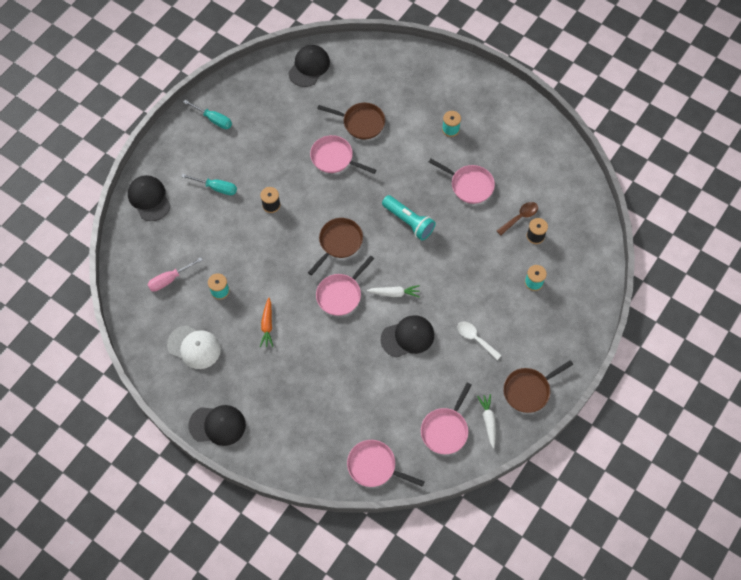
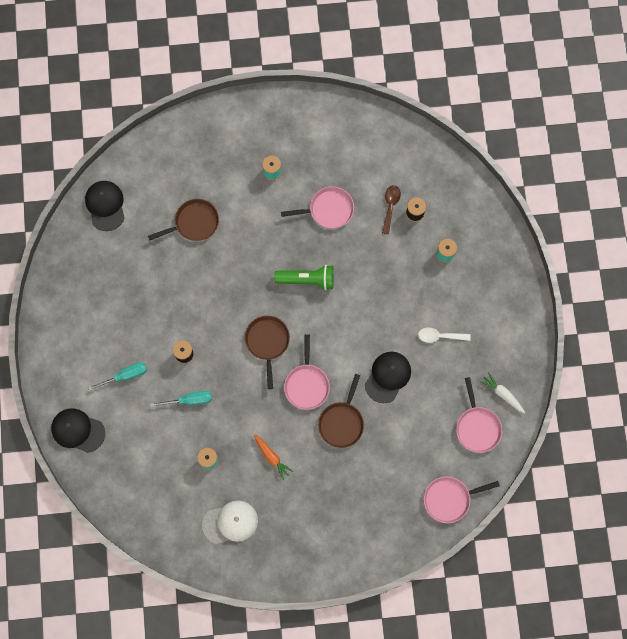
camera: 40 degrees left, 10 degrees up
pink screwdriver [147,257,203,292] -> none
turquoise screwdriver [184,100,232,129] -> turquoise screwdriver moved to [150,391,212,407]
black cap [188,405,246,446] -> none
pink pan [310,135,376,174] -> none
white carrot [367,285,420,298] -> none
turquoise flashlight [382,195,436,240] -> green flashlight [274,265,334,290]
brown pan [503,360,573,413] -> brown pan moved to [318,374,364,448]

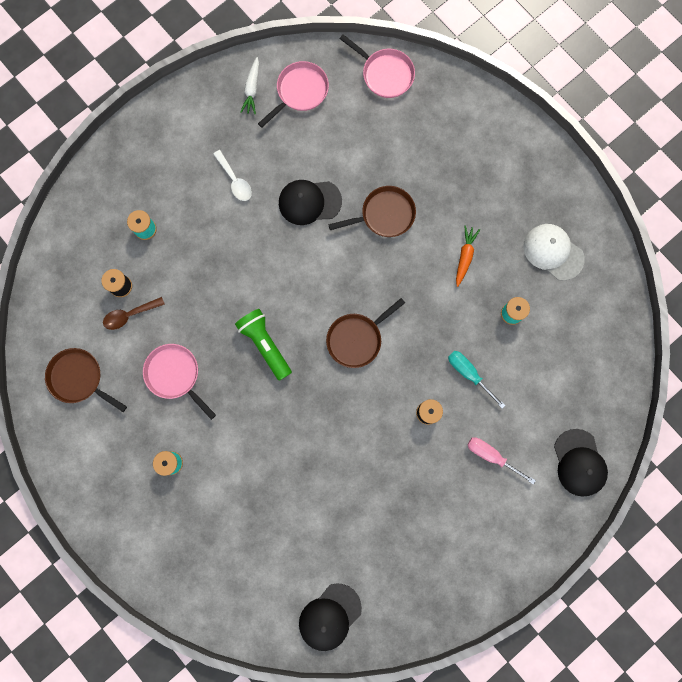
camera: 125 degrees left, 5 degrees up
turquoise screwdriver [88,362,147,391] -> pink screwdriver [467,438,536,485]
brown pan [148,199,219,241] -> brown pan moved to [45,348,127,412]
pink pan [284,334,330,410] -> none

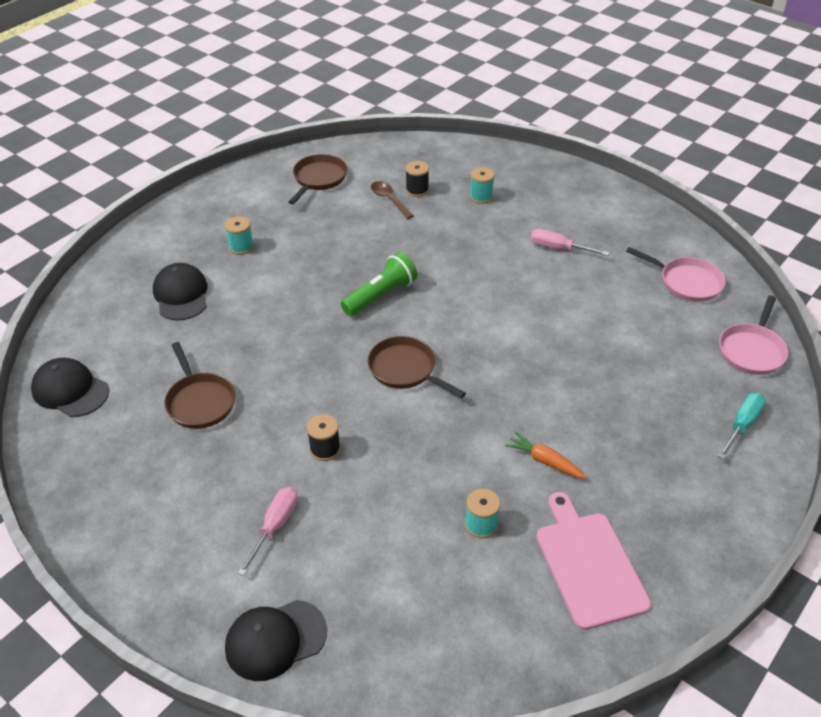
camera: 80 degrees right, 35 degrees down
pink pan [143,344,216,420] -> none
white spoon [213,150,252,201] -> pink screwdriver [530,229,610,256]
white carrot [240,57,259,115] -> none
black cap [279,180,342,225] -> black cap moved to [153,263,208,321]
brown pan [328,186,416,237] -> brown pan moved to [164,342,236,429]
turquoise screwdriver [448,351,506,409] -> turquoise screwdriver moved to [718,393,766,459]
orange carrot [456,225,480,287] -> orange carrot turned 150 degrees counterclockwise [505,431,587,479]
white cap [524,224,585,281] -> pink cutting board [536,492,651,630]

